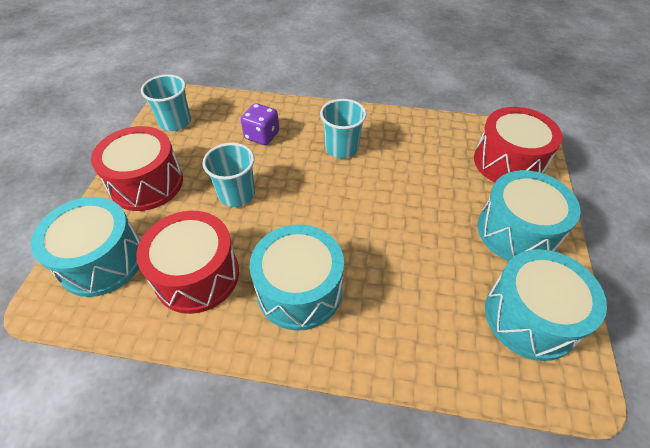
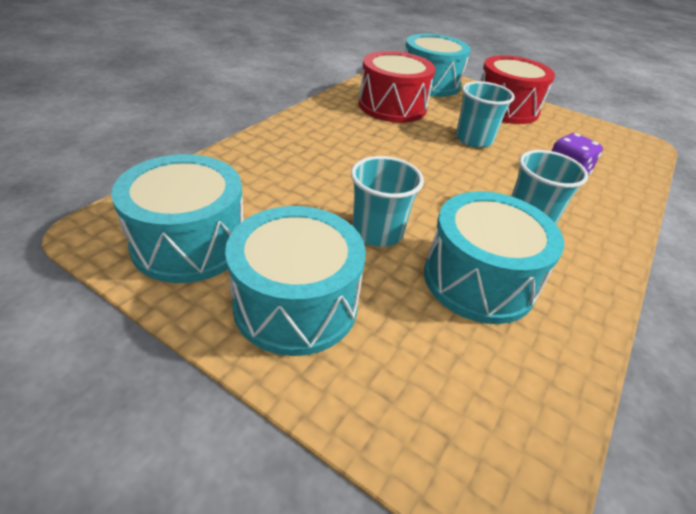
camera: 110 degrees right, 10 degrees down
turquoise cup [141,74,191,131] -> turquoise cup moved to [351,156,424,247]
turquoise drum [250,224,344,331] -> turquoise drum moved to [424,191,564,324]
red drum [474,107,563,182] -> none

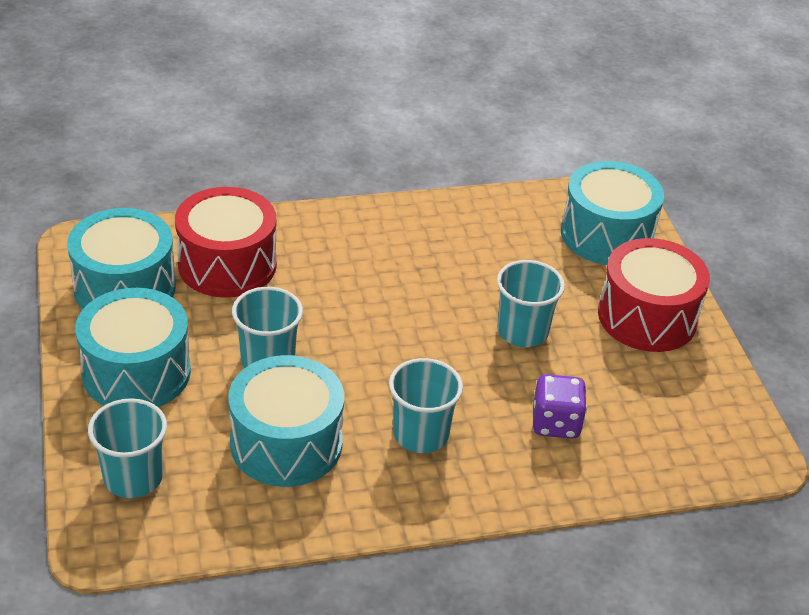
camera: 45 degrees right, 0 degrees up
red drum [359,51,436,123] -> red drum moved to [175,187,277,298]
none -> turquoise cup [88,398,167,498]

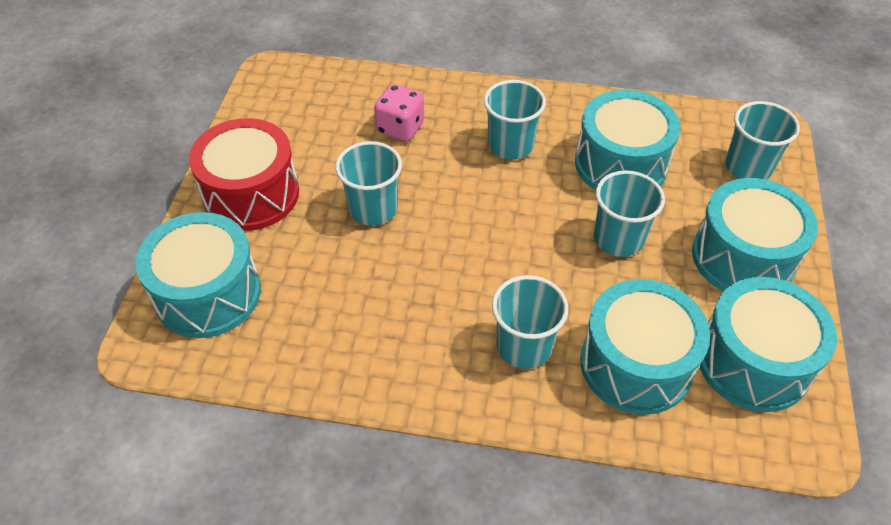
camera: 155 degrees left, 10 degrees up
red drum [175,187,277,298] -> turquoise drum [580,279,710,415]
purple dice [533,374,587,439] -> pink dice [374,84,424,142]
none -> turquoise cup [492,275,568,369]

